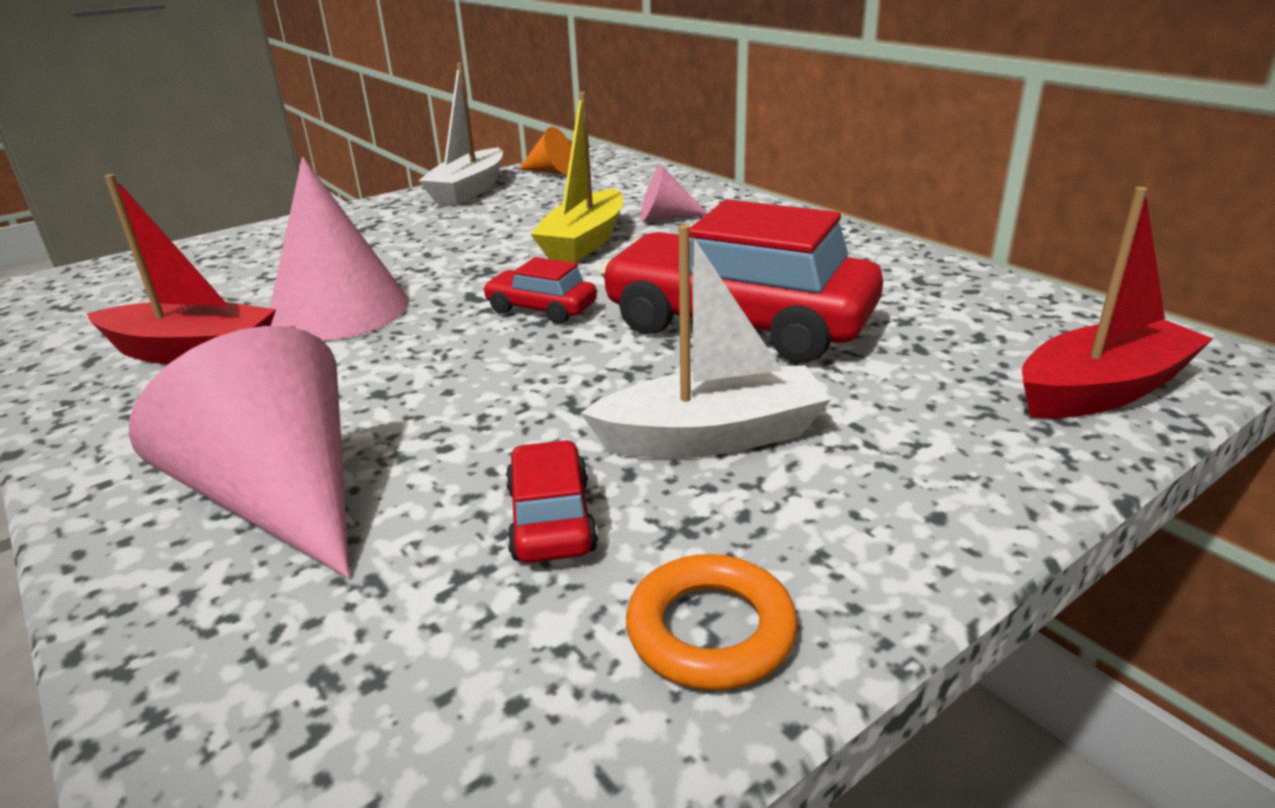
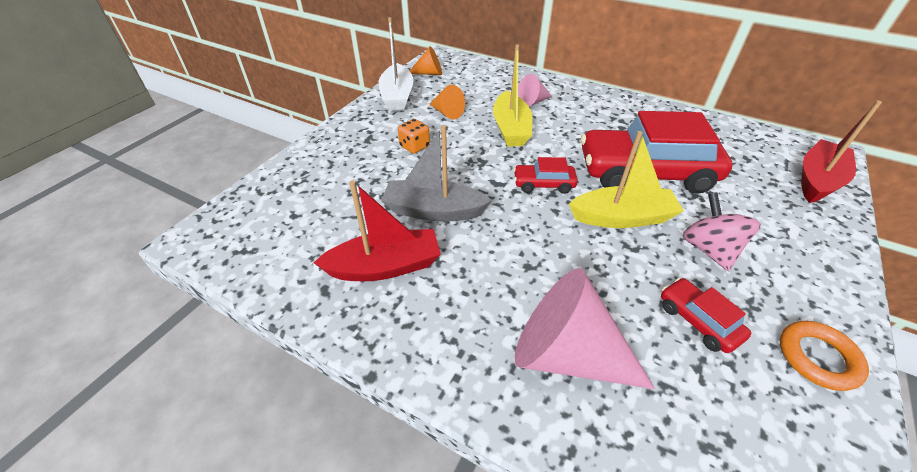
camera: 25 degrees left, 15 degrees up
pink cone [270,157,409,341] -> grey boat [381,125,493,222]
white boat [581,225,831,458] -> pink spinning top [683,192,761,271]
none -> orange dice [398,119,430,154]
none -> orange cone [430,85,465,119]
none -> yellow boat [569,131,684,228]

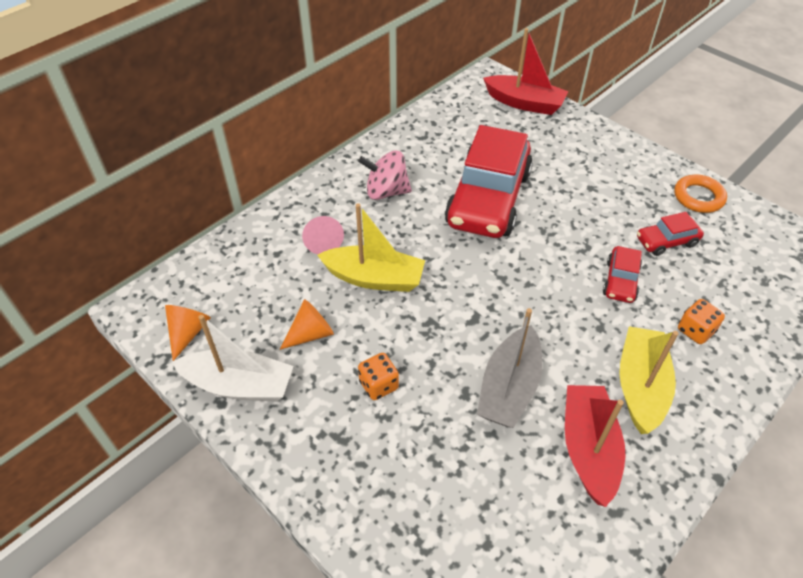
camera: 75 degrees left, 5 degrees up
red car [513,157,578,194] -> red car moved to [603,246,642,303]
pink cone [515,268,655,389] -> orange dice [678,299,725,344]
yellow boat [569,131,684,228] -> yellow boat moved to [619,326,679,434]
pink spinning top [683,192,761,271] -> pink spinning top moved to [358,150,412,200]
red boat [801,101,882,203] -> red boat turned 150 degrees clockwise [483,28,568,115]

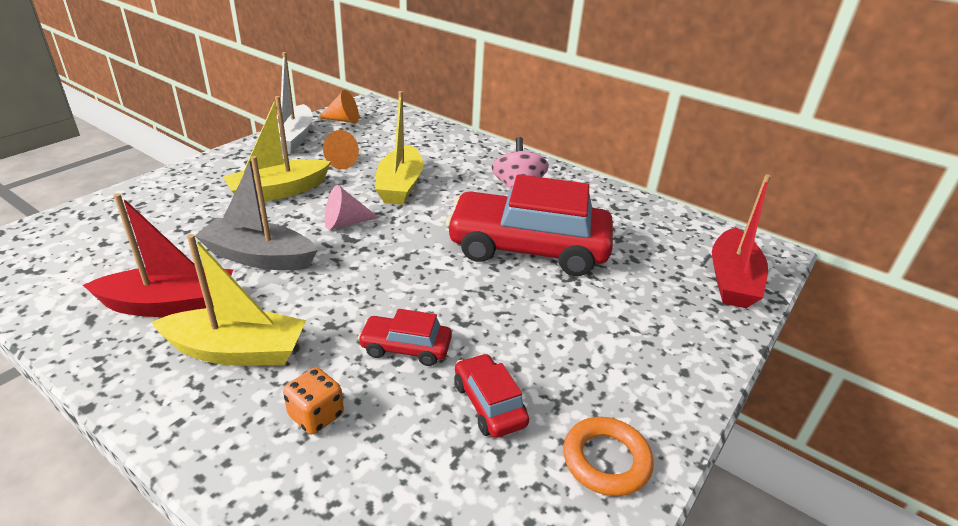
camera: 80 degrees right, 15 degrees down
pink cone [302,216,344,254] -> pink cone moved to [325,185,379,229]
orange dice [358,353,399,400] -> yellow boat [223,96,331,201]

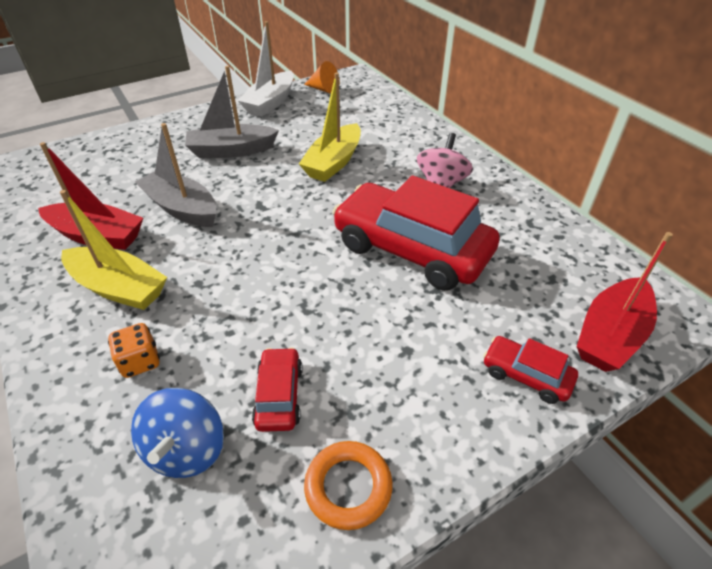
camera: 25 degrees right, 10 degrees up
yellow boat [223,96,331,201] -> grey boat [185,66,279,158]
orange cone [323,130,359,169] -> none
pink cone [325,185,379,229] -> none
red car [358,309,452,366] -> red car moved to [483,336,578,404]
none -> blue spinning top [131,388,224,478]

